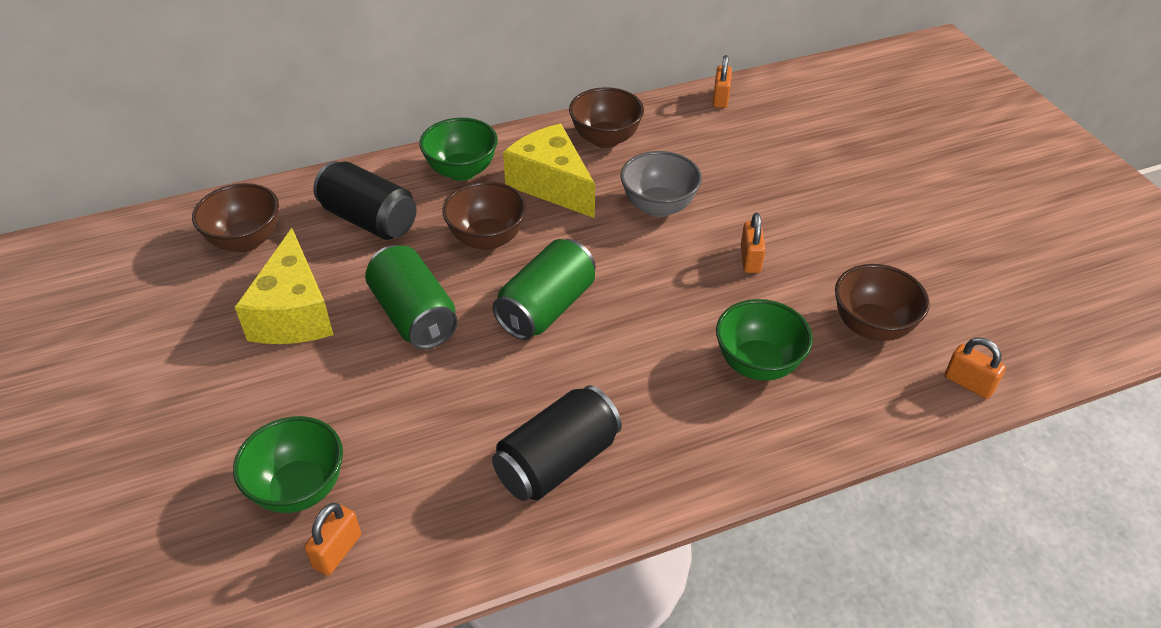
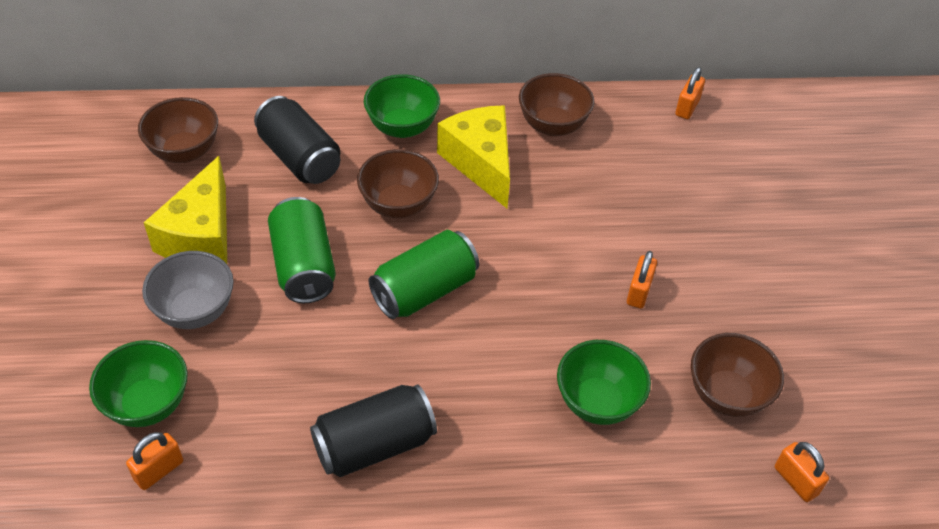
camera: 15 degrees right, 5 degrees up
grey bowl [621,151,702,217] -> grey bowl moved to [142,251,234,329]

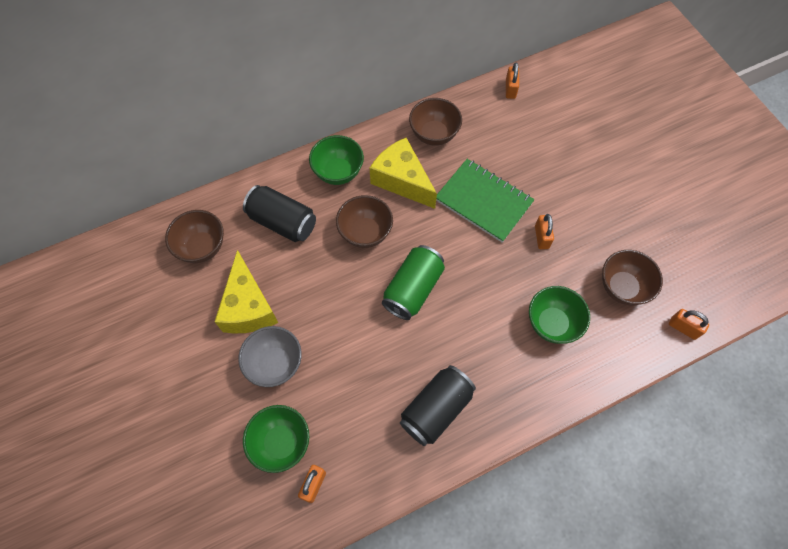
camera: 20 degrees left, 15 degrees up
green can [268,197,336,303] -> none
none -> green notebook [436,159,534,242]

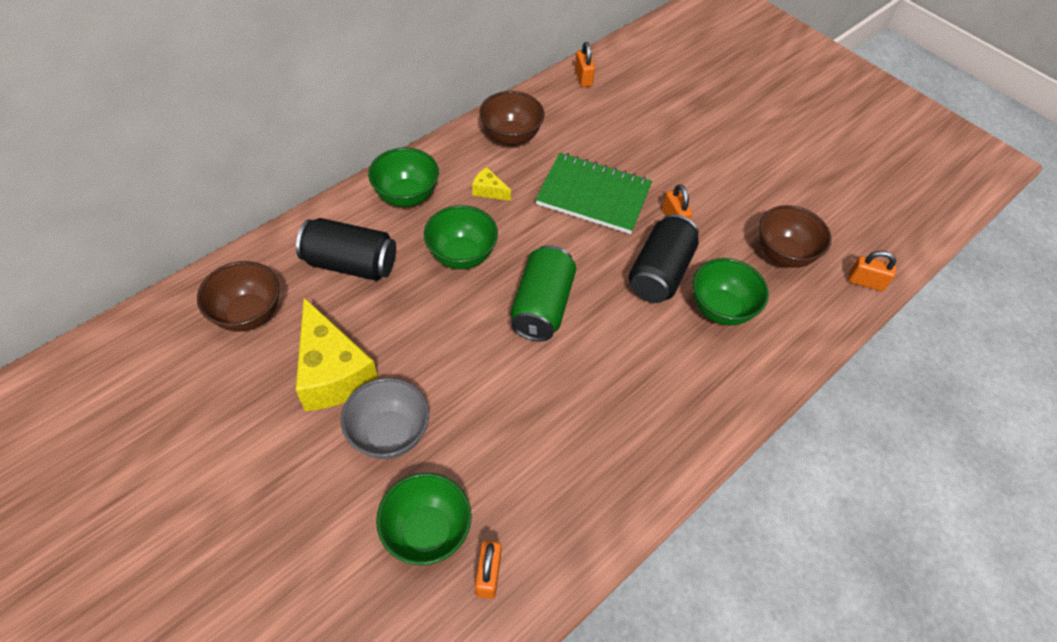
camera: 20 degrees left, 10 degrees down
brown bowl [336,195,393,248] -> green bowl [424,205,498,269]
yellow cheese [370,138,437,209] -> yellow cheese [472,167,511,201], size x0.44
black can [400,365,476,446] -> black can moved to [629,214,699,303]

